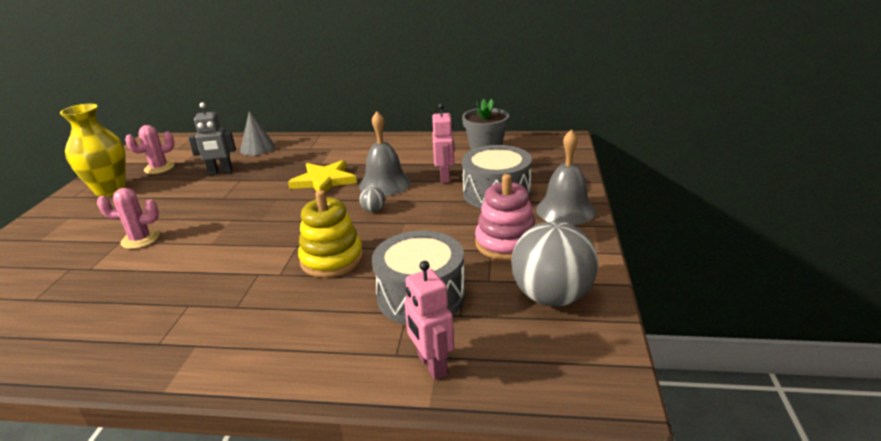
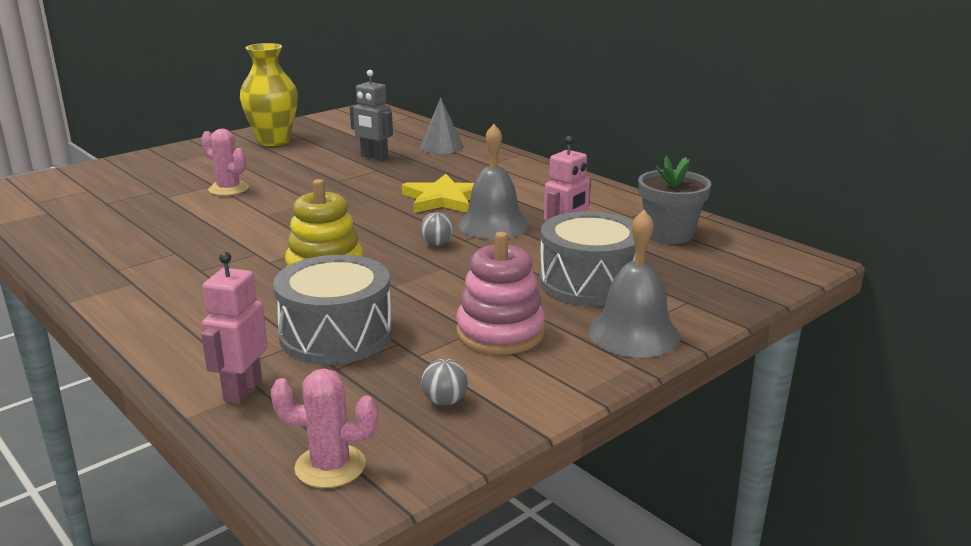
camera: 40 degrees right, 5 degrees down
pink cactus [125,125,175,174] -> pink cactus moved to [271,369,378,488]
grey ball [511,221,598,306] -> grey ball [421,359,468,406], size x0.40

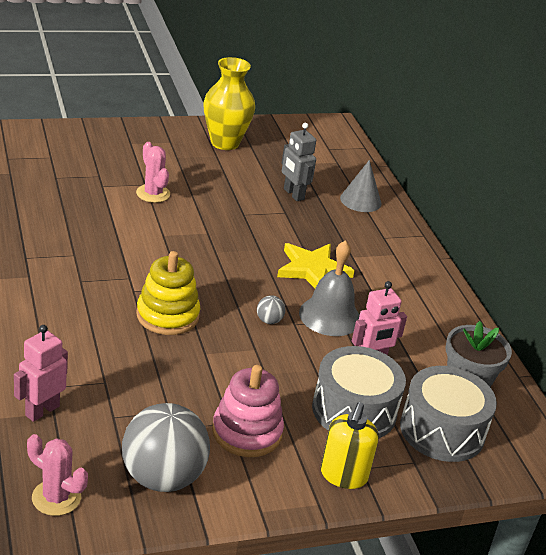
camera: 20 degrees right, 10 degrees up
grey drum [273,255,393,365] -> grey drum moved to [400,366,497,462]
grey ball [421,359,468,406] -> grey ball [122,403,210,492], size x2.50
grey bell [588,210,680,358] -> yellow soap dispenser [320,402,379,489]

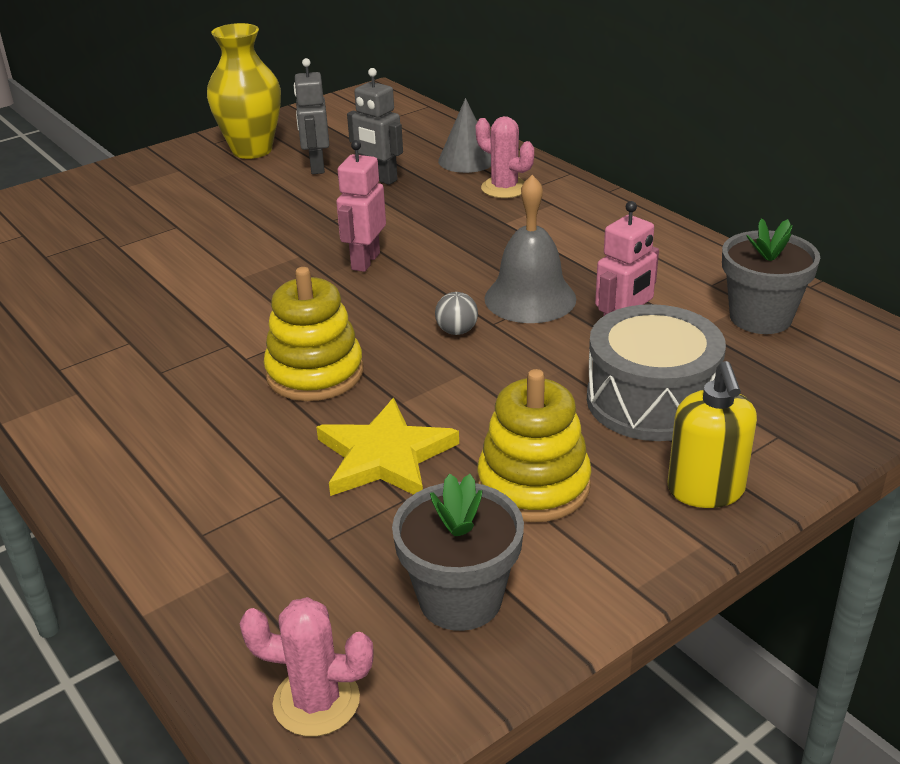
camera: 15 degrees left, 0 degrees up
pink robot [14,325,68,422] -> pink robot moved to [336,140,386,272]
grey ball [122,403,210,492] -> grey flower pot [392,473,524,631]
pink cactus [136,142,170,203] -> pink cactus moved to [476,116,534,198]
pink stacking toy [212,365,284,457] -> yellow stacking toy [477,369,592,522]
yellow star [277,243,355,288] -> yellow star moved to [316,398,459,496]
grey drum [400,366,497,462] -> none
none -> grey robot [294,58,329,174]

